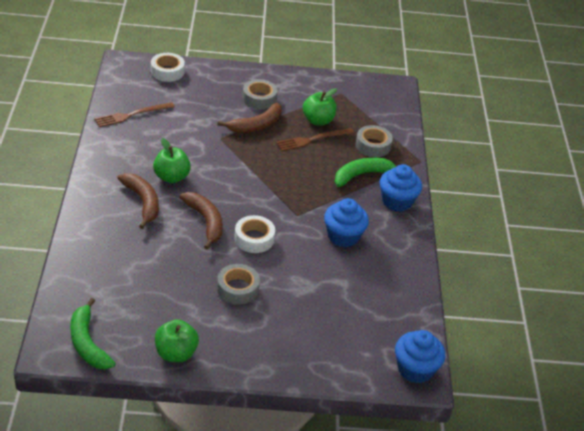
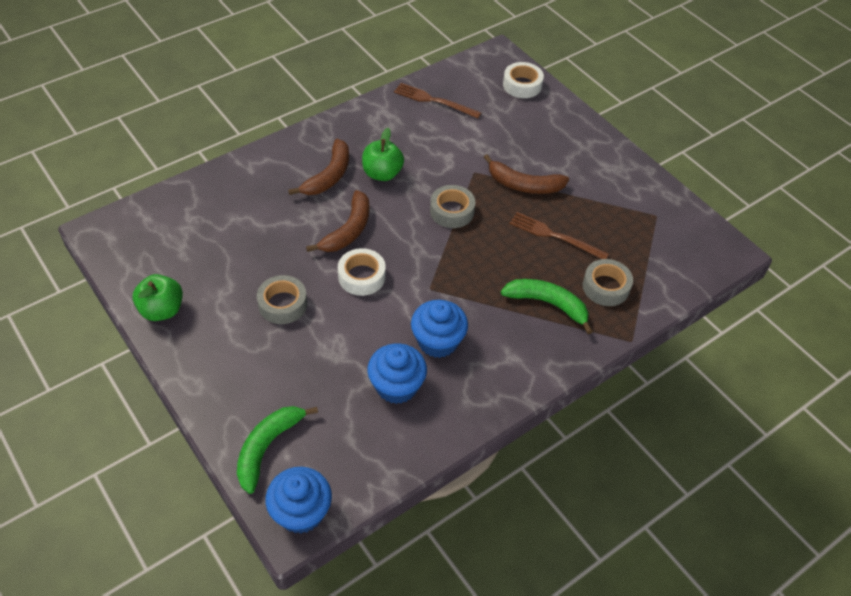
camera: 55 degrees right, 10 degrees up
green banana [70,298,116,369] -> green banana moved to [237,406,318,494]
grey tape [243,79,277,109] -> grey tape moved to [430,185,475,228]
green apple [303,88,337,125] -> none
blue cupcake [380,164,422,212] -> blue cupcake moved to [367,343,427,404]

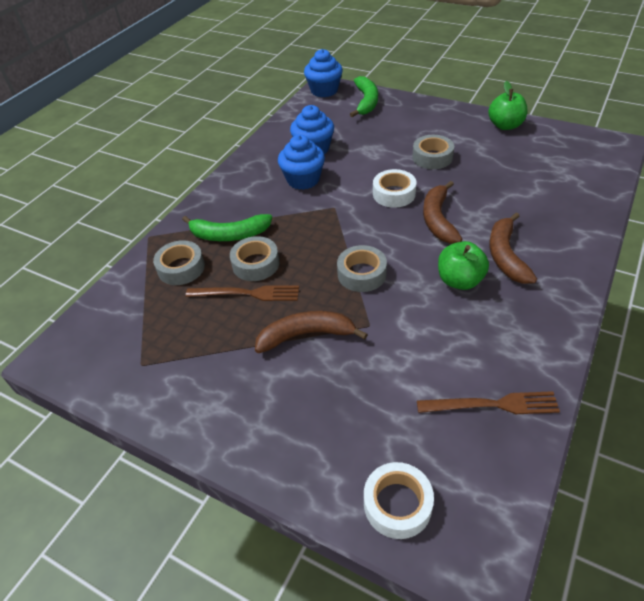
camera: 160 degrees right, 5 degrees down
none -> grey tape [230,236,279,281]

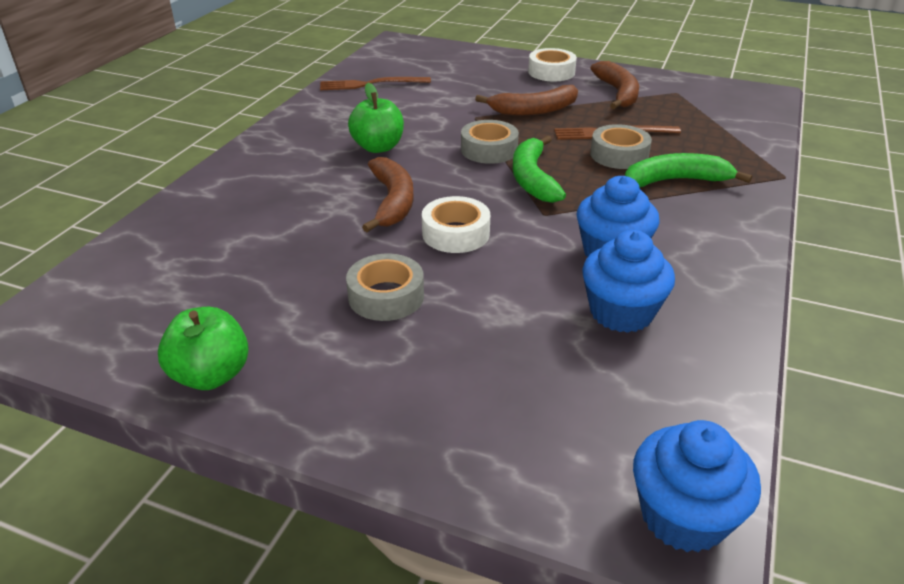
camera: 170 degrees right, 10 degrees down
grey tape [153,240,205,285] -> none
green banana [350,76,378,117] -> green banana moved to [513,135,566,203]
white tape [364,462,434,539] -> white tape moved to [528,48,577,81]
brown banana [489,213,537,284] -> brown banana moved to [590,61,639,109]

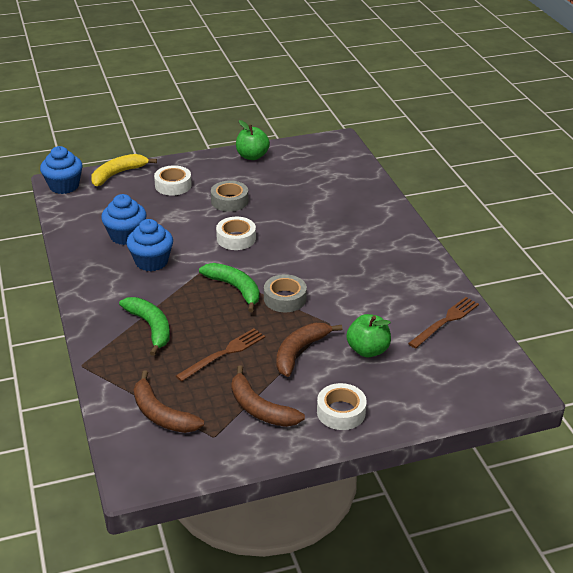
camera: 140 degrees right, 0 degrees up
green apple [348,83,404,153] -> green apple moved to [347,314,391,357]
brown banana [362,157,414,232] -> brown banana moved to [134,371,204,433]
grey tape [590,124,652,169] -> none
green banana [625,153,752,187] -> green banana turned 75 degrees counterclockwise [119,297,170,356]
none -> yellow banana [91,154,157,186]
none -> white tape [154,165,192,195]

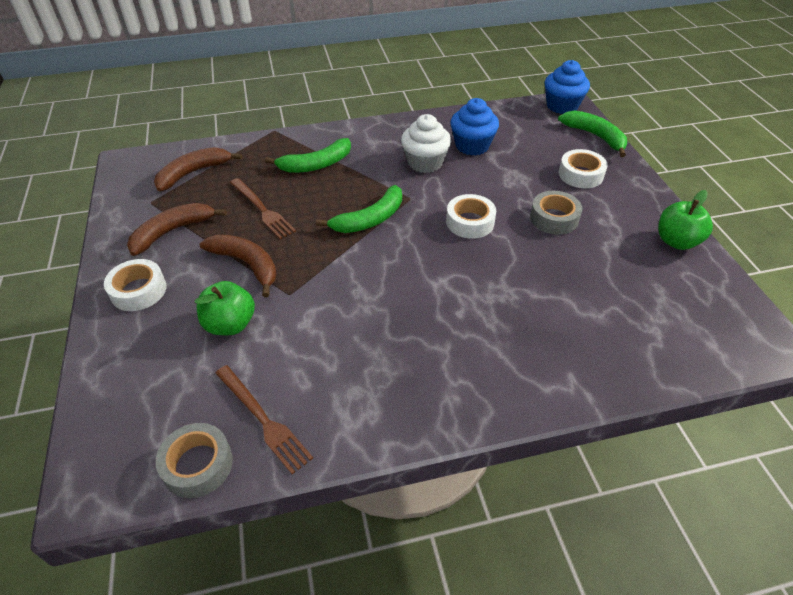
camera: 95 degrees right, 10 degrees up
yellow banana [91,154,157,186] -> green banana [558,110,627,157]
blue cupcake [127,219,173,271] -> white cupcake [401,114,451,173]
grey tape [264,274,307,312] -> grey tape moved to [156,423,233,498]

